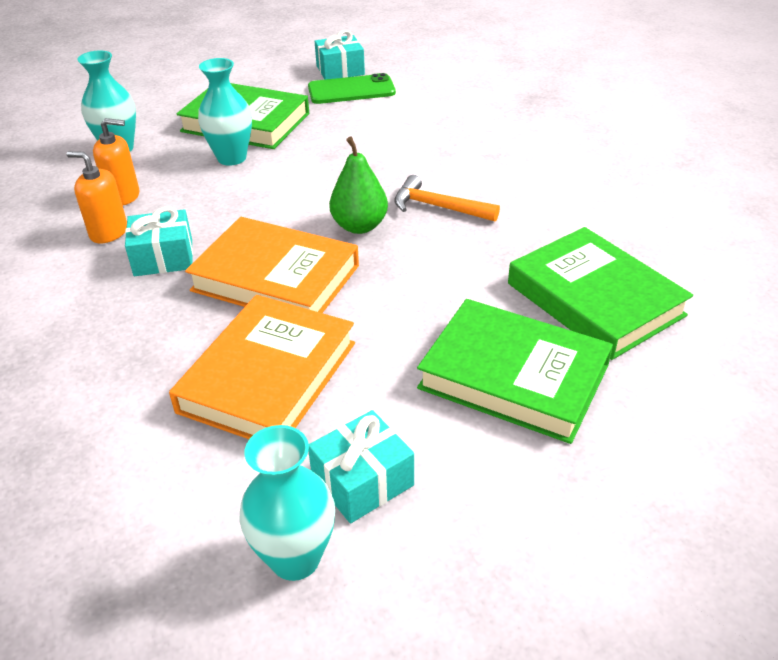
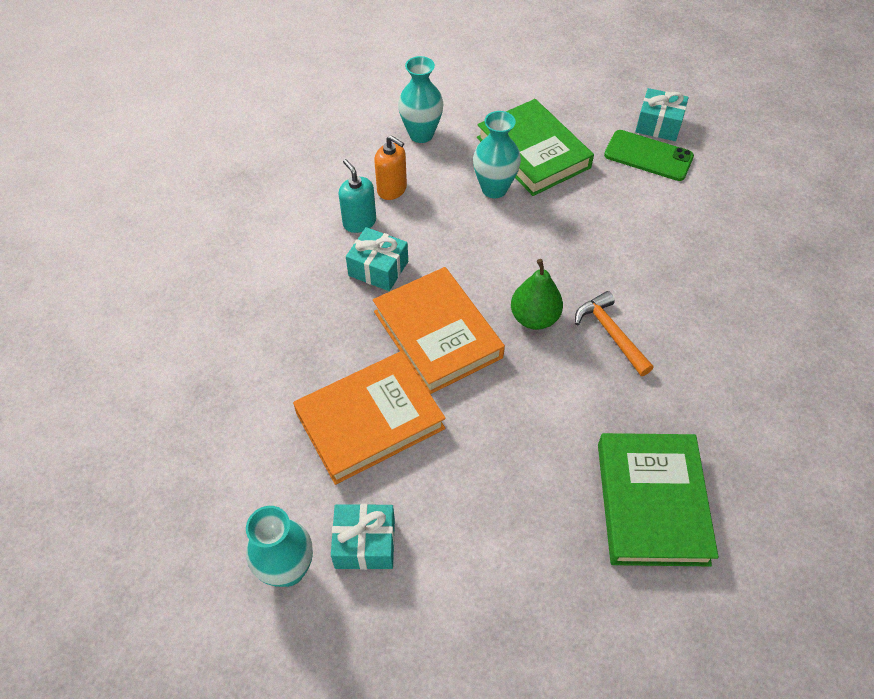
camera: 35 degrees right, 15 degrees up
orange soap dispenser [67,151,127,244] -> turquoise soap dispenser [338,159,376,233]
green book [417,299,613,444] -> none

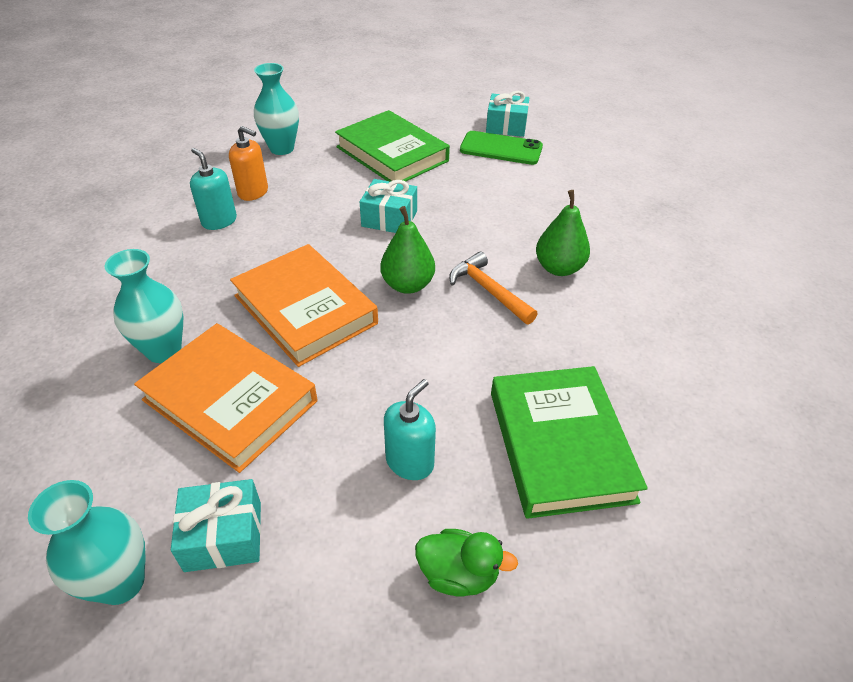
camera: 10 degrees left, 10 degrees down
orange book [293,351,446,485] -> orange book turned 75 degrees clockwise [134,323,317,473]
turquoise gift [346,227,408,291] -> turquoise gift moved to [360,179,417,233]
turquoise vase [473,111,521,198] -> turquoise vase moved to [105,249,183,363]
none -> turquoise soap dispenser [384,379,436,480]
none -> green duck [415,529,518,596]
none -> green pear [536,190,590,276]

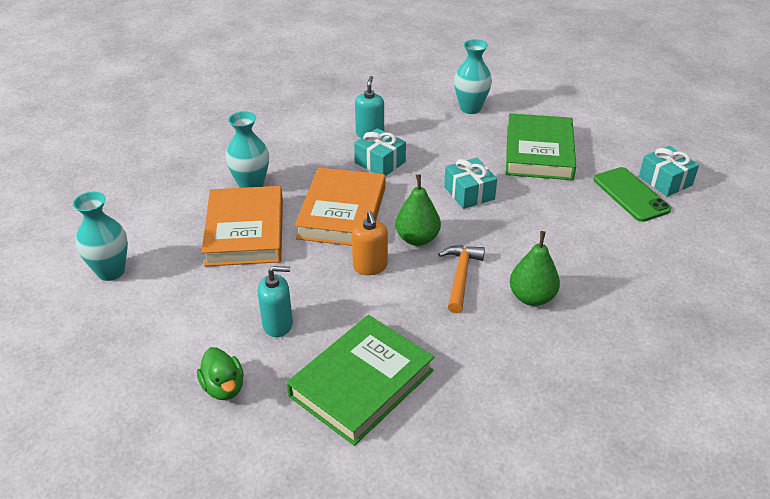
camera: 50 degrees right, 5 degrees down
turquoise gift [171,479,261,572] -> turquoise gift moved to [354,128,406,176]
orange soap dispenser [229,126,268,201] -> orange soap dispenser moved to [352,211,388,275]

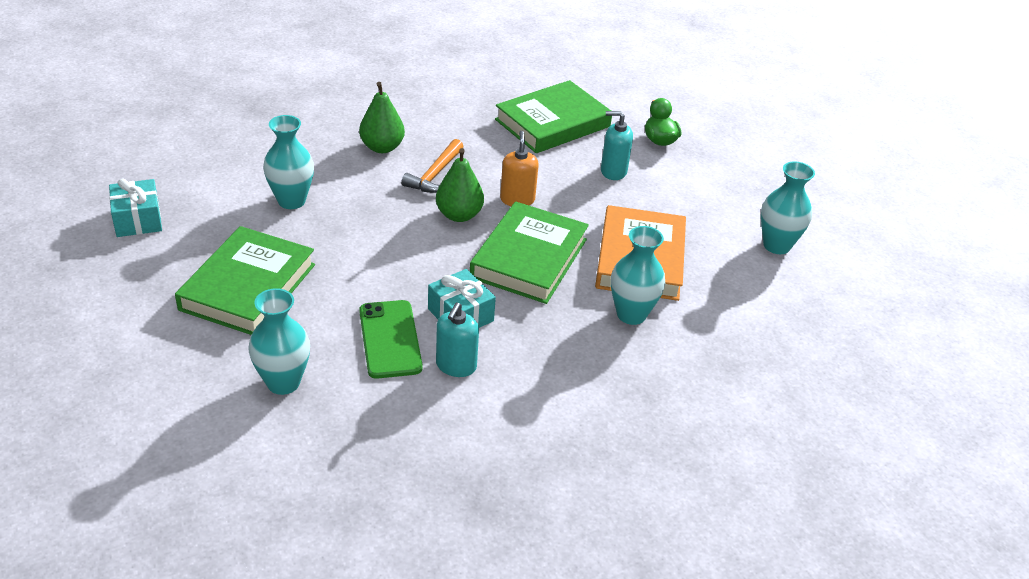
camera: 170 degrees left, 0 degrees up
orange book [295,167,385,246] -> green book [470,202,589,304]
turquoise gift [444,158,497,209] -> none
green phone [593,167,671,222] -> green phone moved to [359,300,423,379]
none -> turquoise vase [263,115,314,209]

